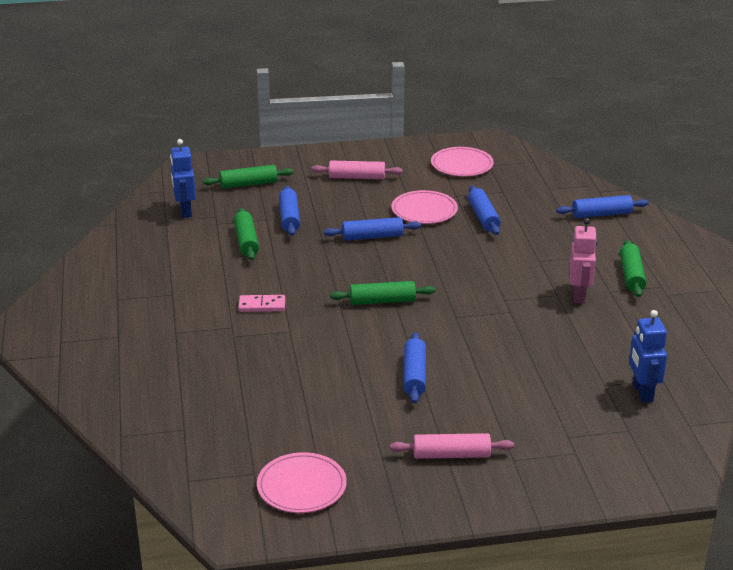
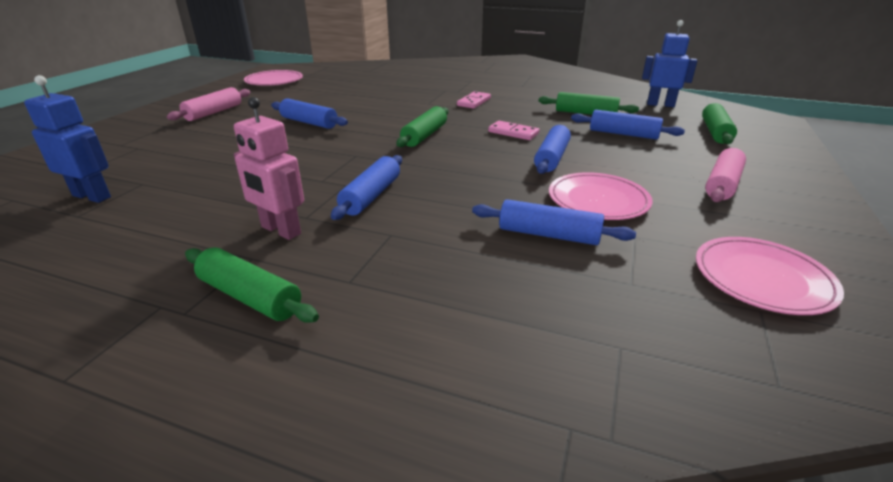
camera: 120 degrees right, 0 degrees up
blue rolling pin [556,195,649,218] -> blue rolling pin moved to [331,155,402,220]
none -> pink domino [488,121,539,140]

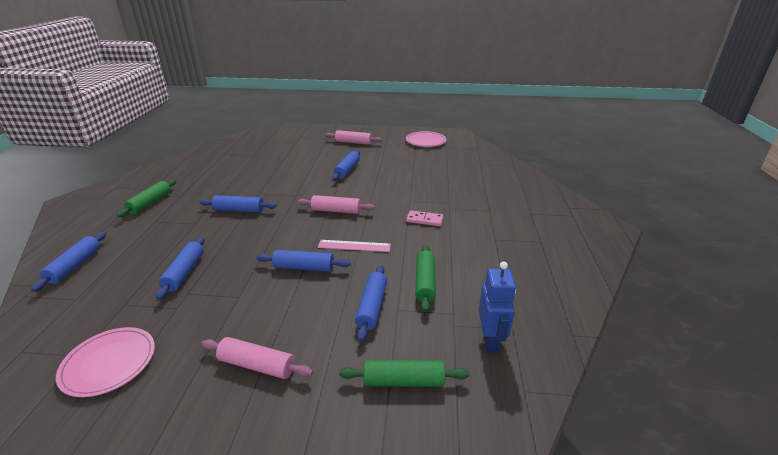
camera: 75 degrees right, 0 degrees up
blue robot [24,75,111,203] -> none
pink robot [234,97,304,240] -> none
green rolling pin [396,106,448,147] -> pink rolling pin [298,195,375,214]
pink domino [488,121,539,140] -> pink ruler [318,240,391,252]
pink plate [549,172,653,220] -> none
none -> blue rolling pin [31,232,106,292]

